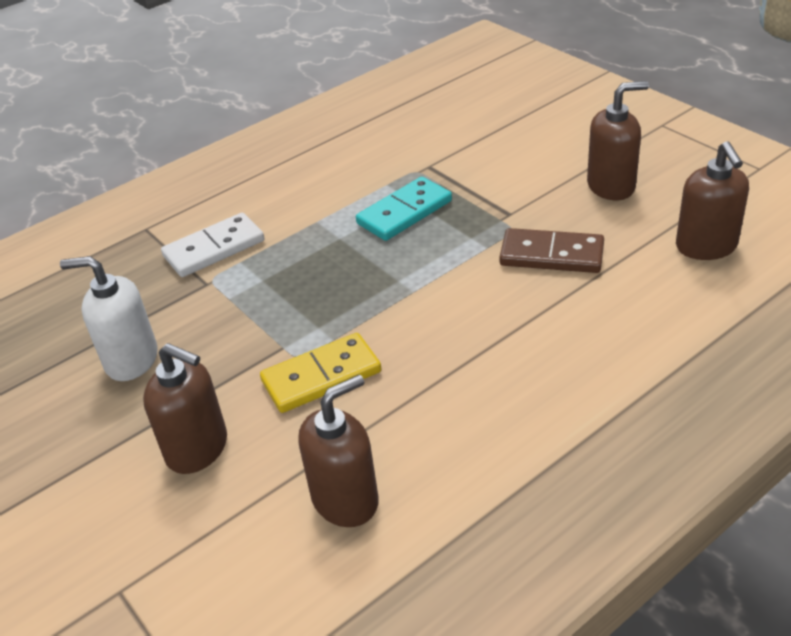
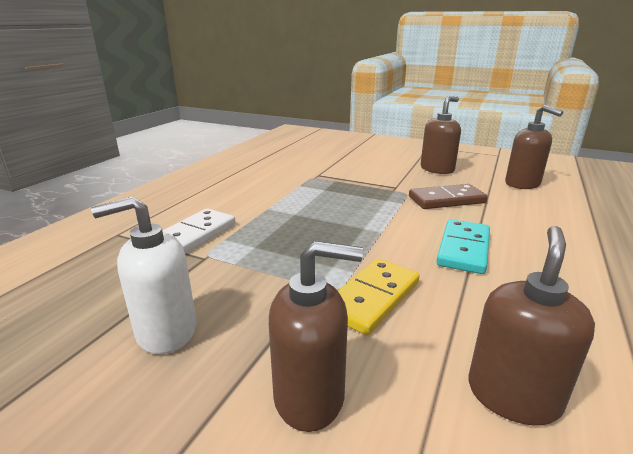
camera: 30 degrees left, 15 degrees down
turquoise domino [356,177,452,241] -> turquoise domino moved to [436,219,490,274]

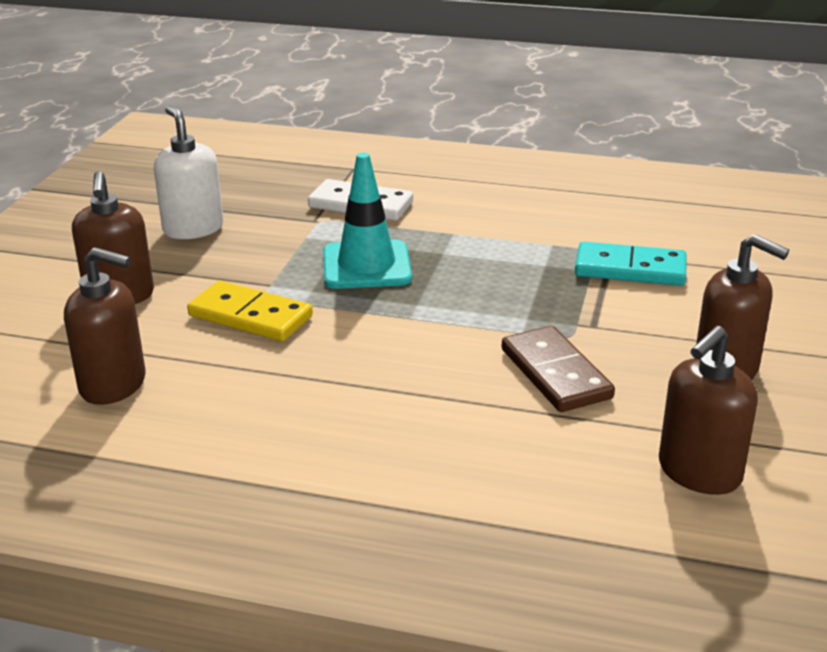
camera: 80 degrees right, 5 degrees up
turquoise domino [436,219,490,274] -> turquoise domino moved to [575,241,687,286]
none -> turquoise traffic cone [323,153,412,289]

